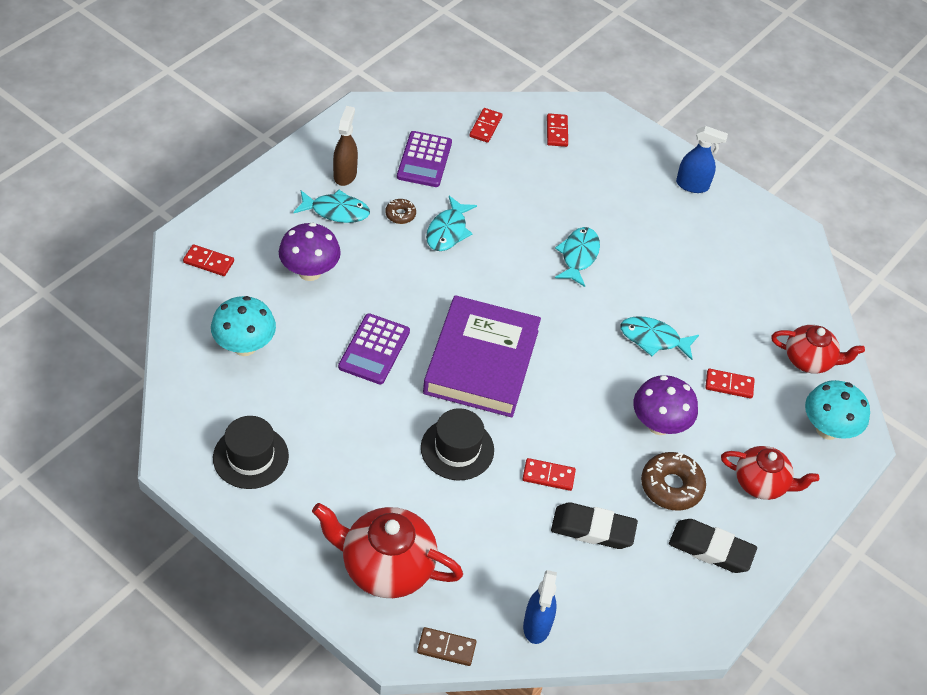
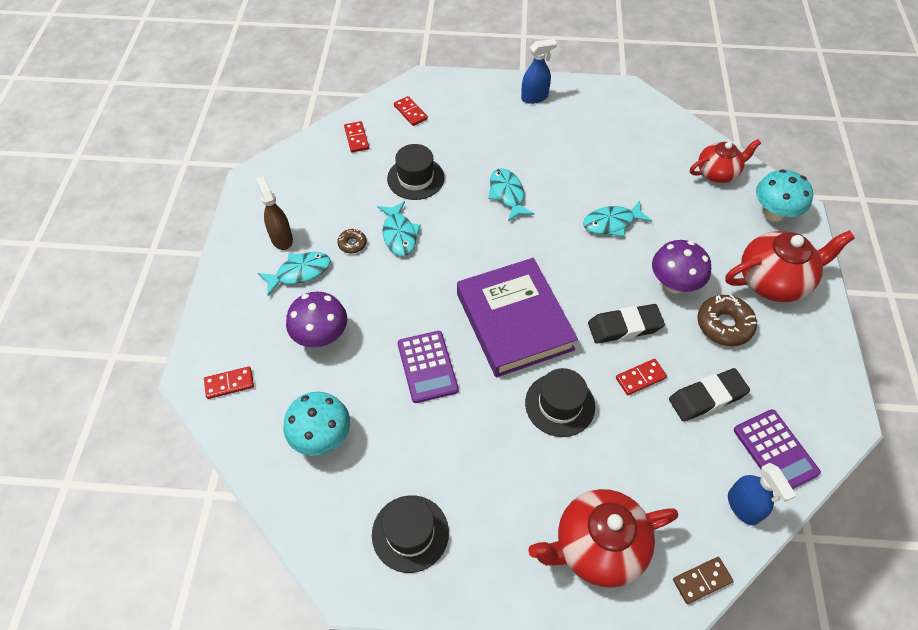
camera: 30 degrees left, 5 degrees up
purple calculator [397,131,452,187] -> purple calculator moved to [734,409,821,489]
black eraser [669,519,757,573] -> black eraser moved to [588,304,665,344]
red domino [705,369,755,399] -> none
red teapot [721,446,819,500] -> red teapot [725,230,855,302], size x1.54
none -> black hat [387,144,444,200]

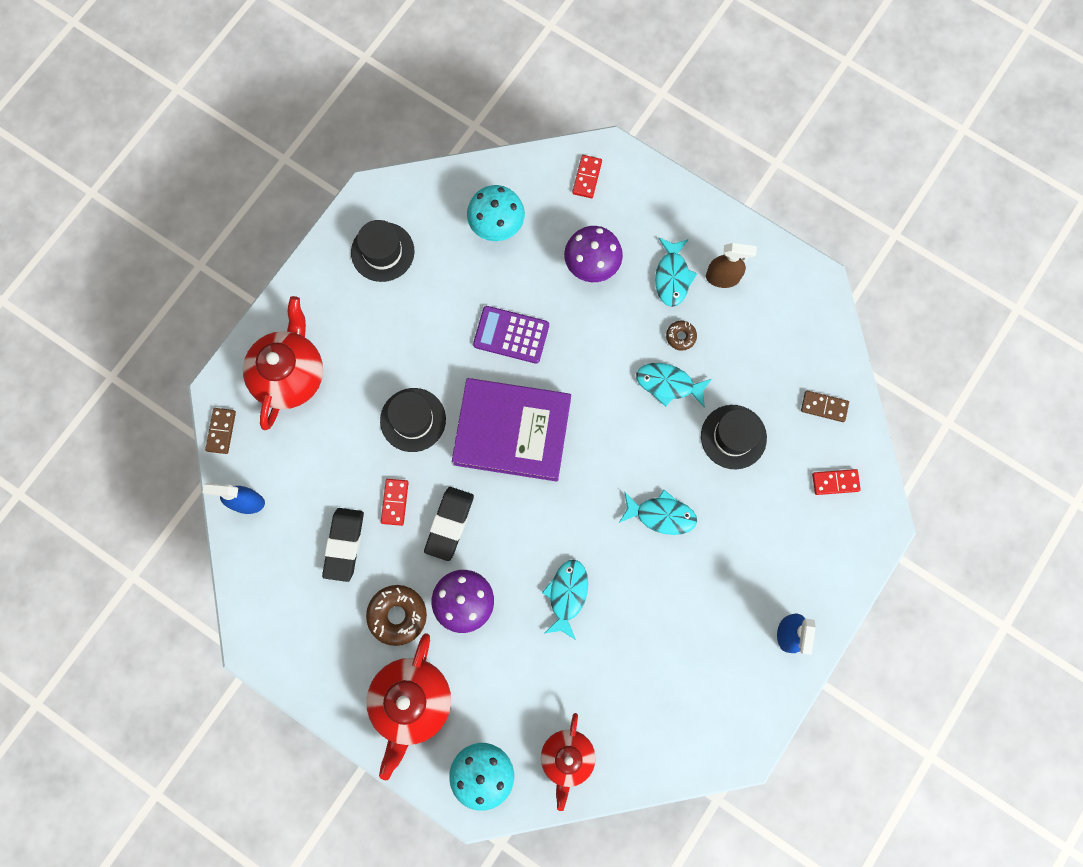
camera: 120 degrees right, 20 degrees up
red domino [344,121,369,153] -> brown domino [801,391,849,422]
purple calculator [734,409,821,489] -> none

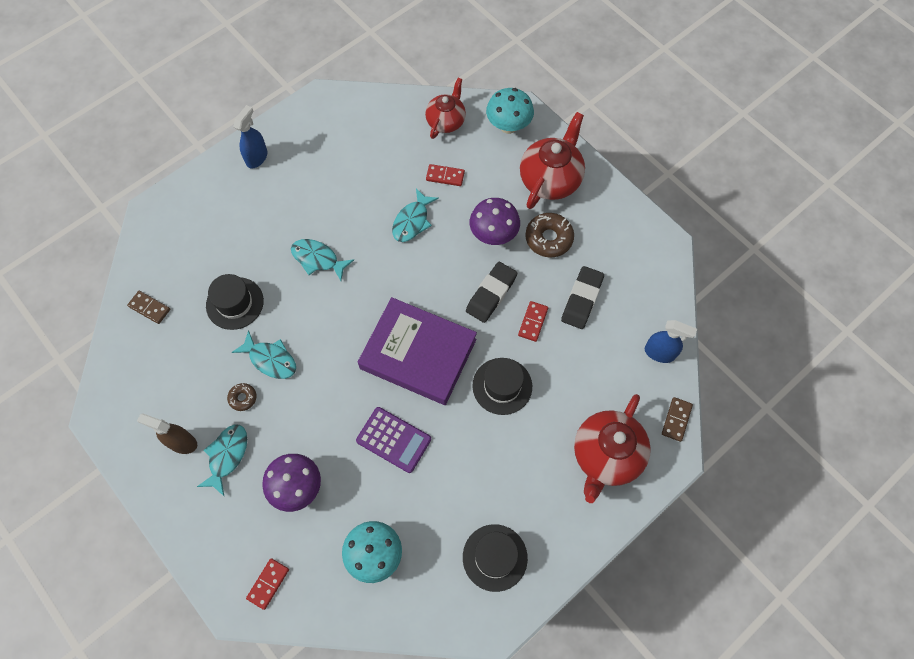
camera: 165 degrees left, 10 degrees down
red domino [812,469,861,495] -> red domino moved to [426,164,465,186]

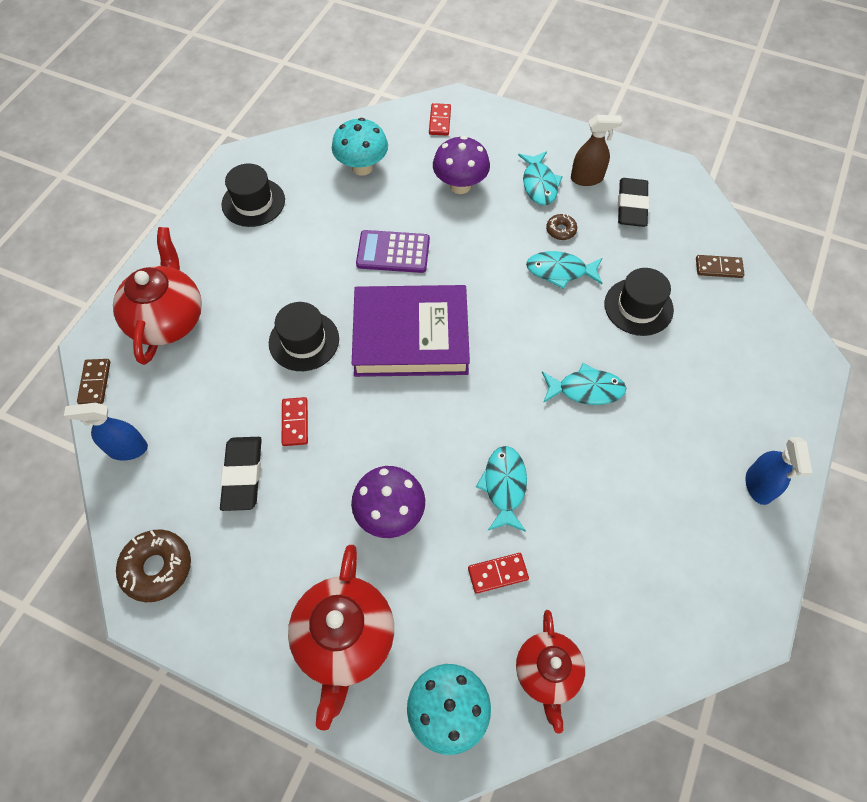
camera: 155 degrees right, 5 degrees down
black eraser [466,262,517,323] -> black eraser moved to [618,178,649,227]
brown donut [525,213,574,258] -> brown donut moved to [116,529,191,602]

